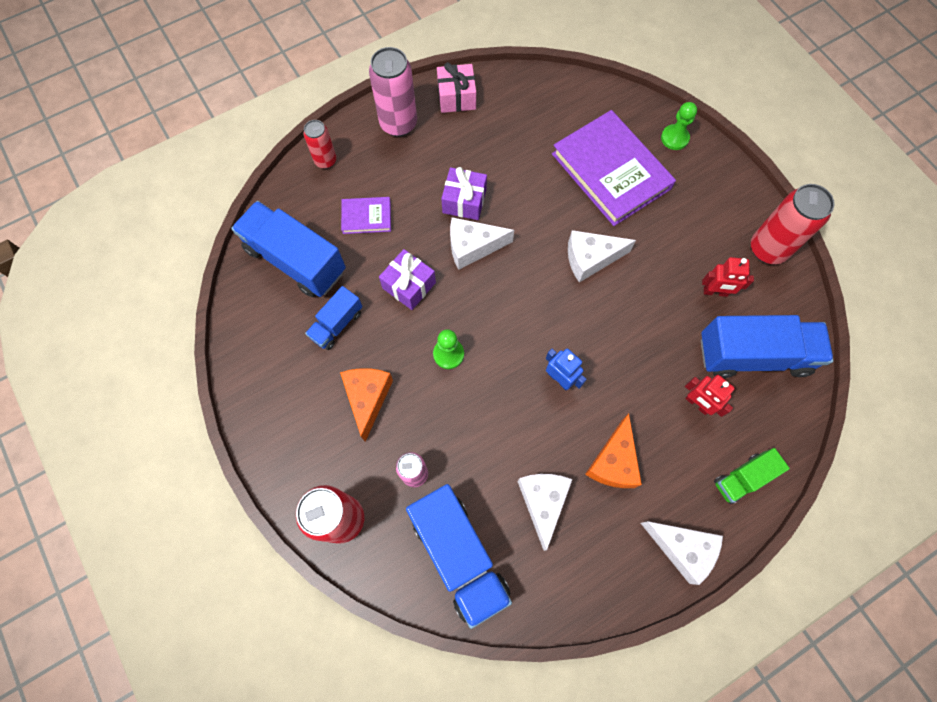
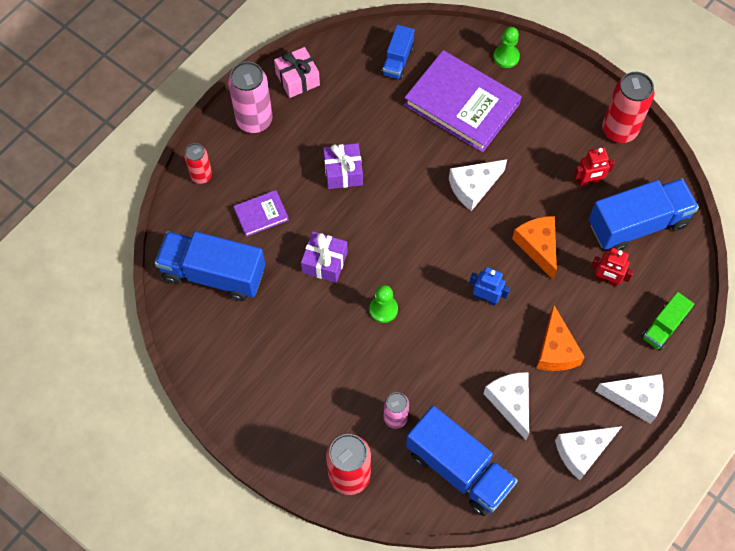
camera: 20 degrees left, 5 degrees down
blue truck [305,286,363,350] -> blue truck moved to [381,25,414,80]
orange cheese [340,368,393,442] -> orange cheese moved to [512,216,557,280]
white cheese [450,217,514,270] -> white cheese moved to [555,426,622,480]

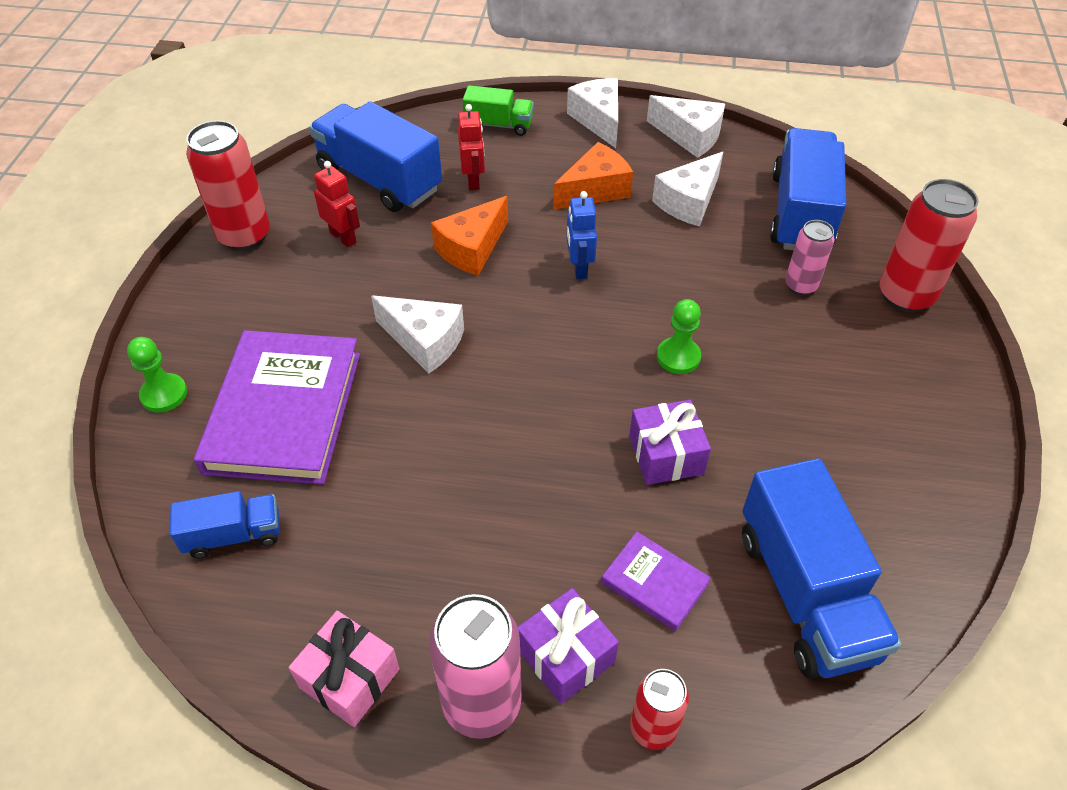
camera: 120 degrees left, 15 degrees down
purple gift [323,143,363,189] -> purple gift moved to [518,588,619,704]

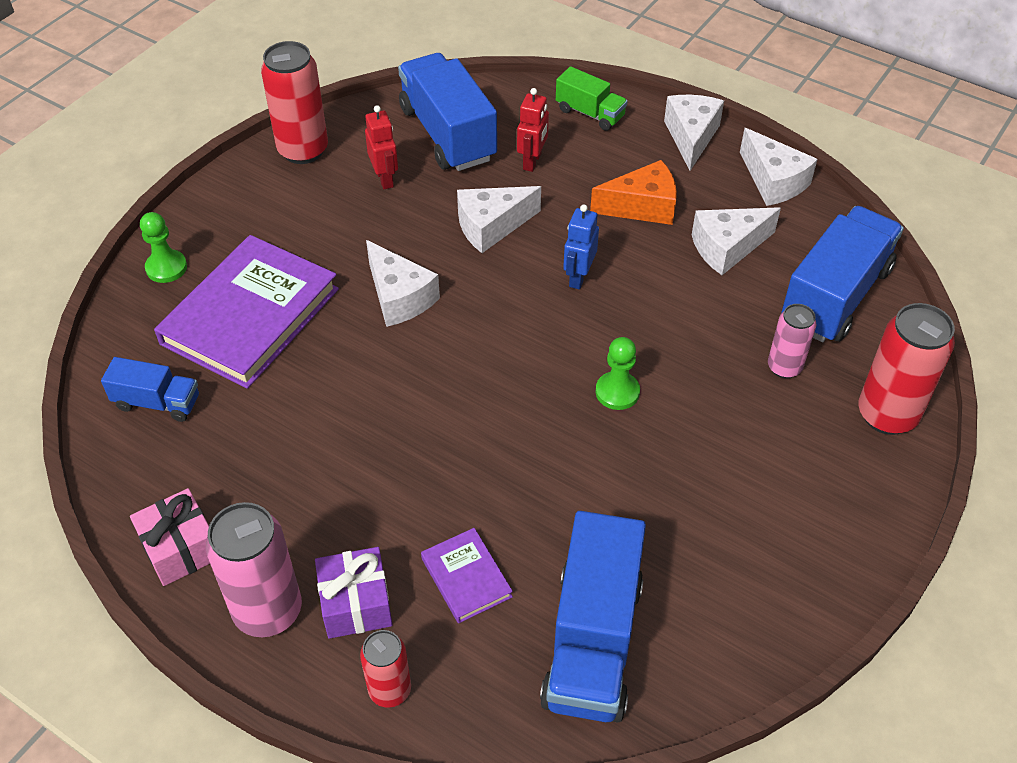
camera: 25 degrees right, 0 degrees up
orange cheese [431,196,508,276] -> white cheese [457,186,541,253]
purple gift [629,400,711,485] -> none

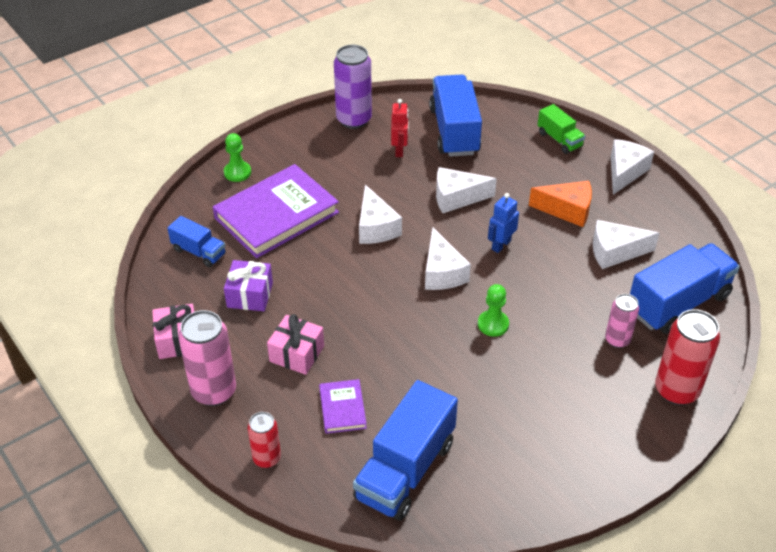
camera: 20 degrees right, 5 degrees down
red can [261,41,328,164] -> purple can [334,45,372,129]
purple gift [315,547,393,639] -> purple gift moved to [224,260,273,311]
red robot [517,88,549,172] -> none
white cheese [740,128,817,206] -> white cheese moved to [425,227,471,290]
none -> pink gift [267,314,324,375]

